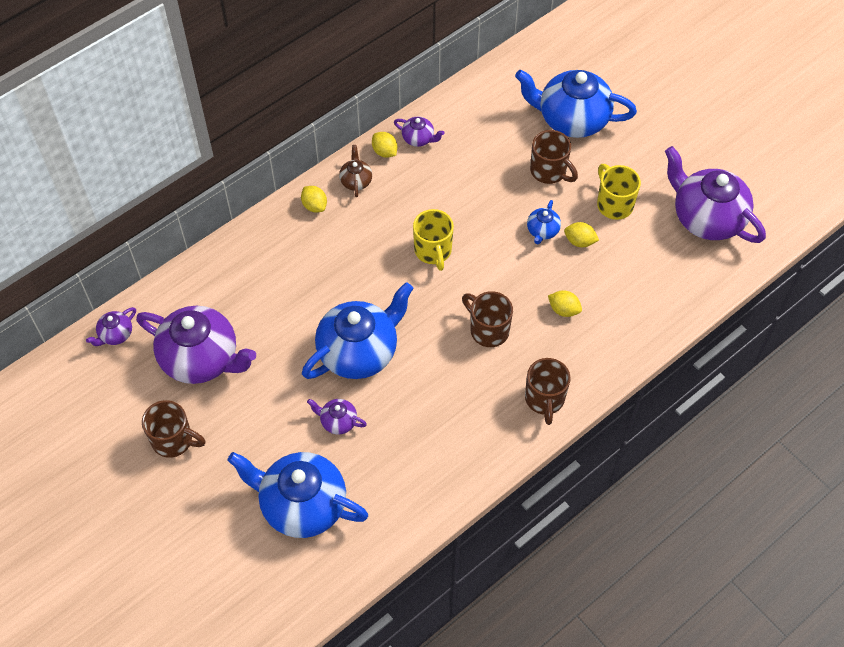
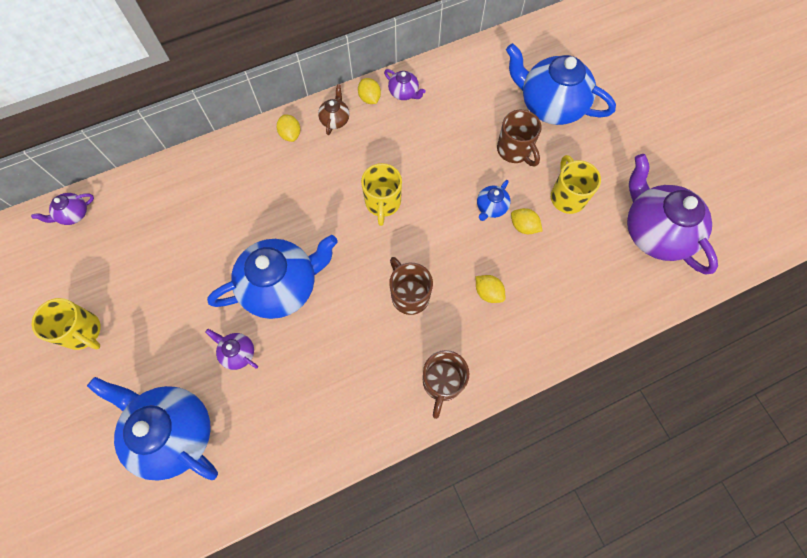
camera: 15 degrees right, 10 degrees up
purple teapot [136,306,256,384] -> none
brown mug [142,400,206,458] -> yellow mug [32,298,101,350]

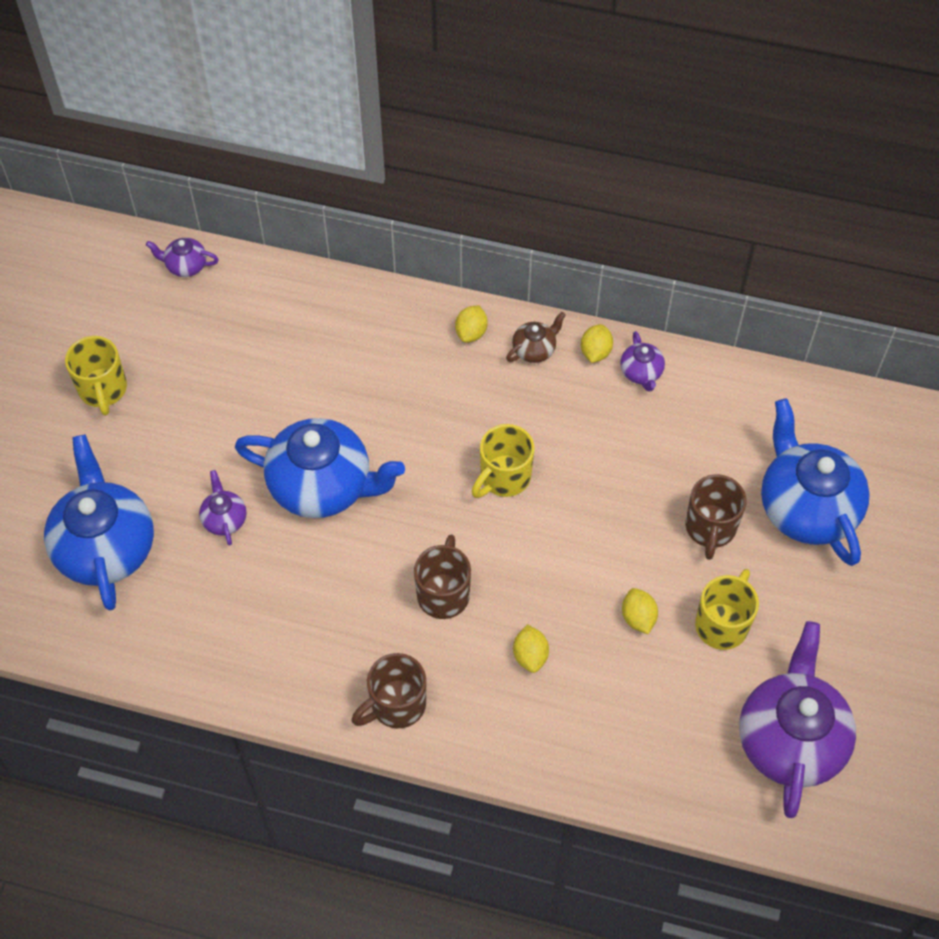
camera: 40 degrees right, 10 degrees down
blue teapot [477,180,511,221] -> none

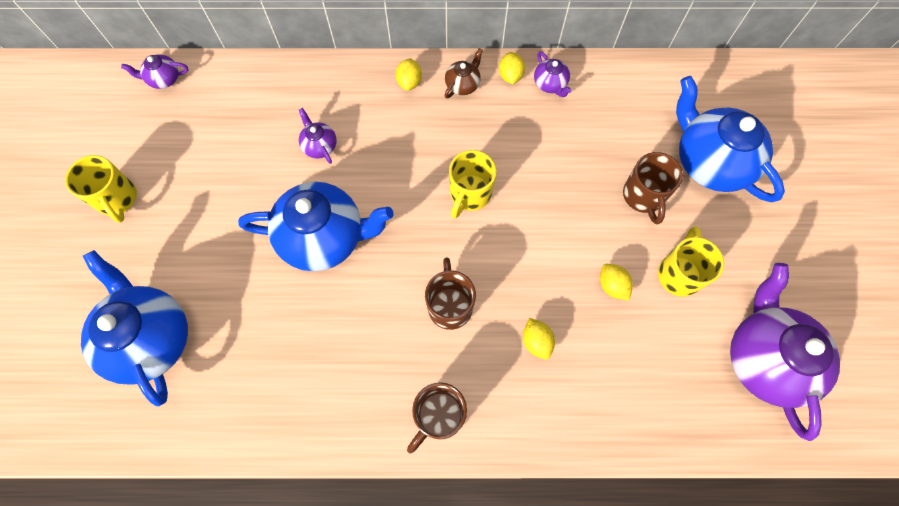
camera: 15 degrees left, 10 degrees up
purple teapot [199,470,246,546] -> purple teapot moved to [299,108,337,164]

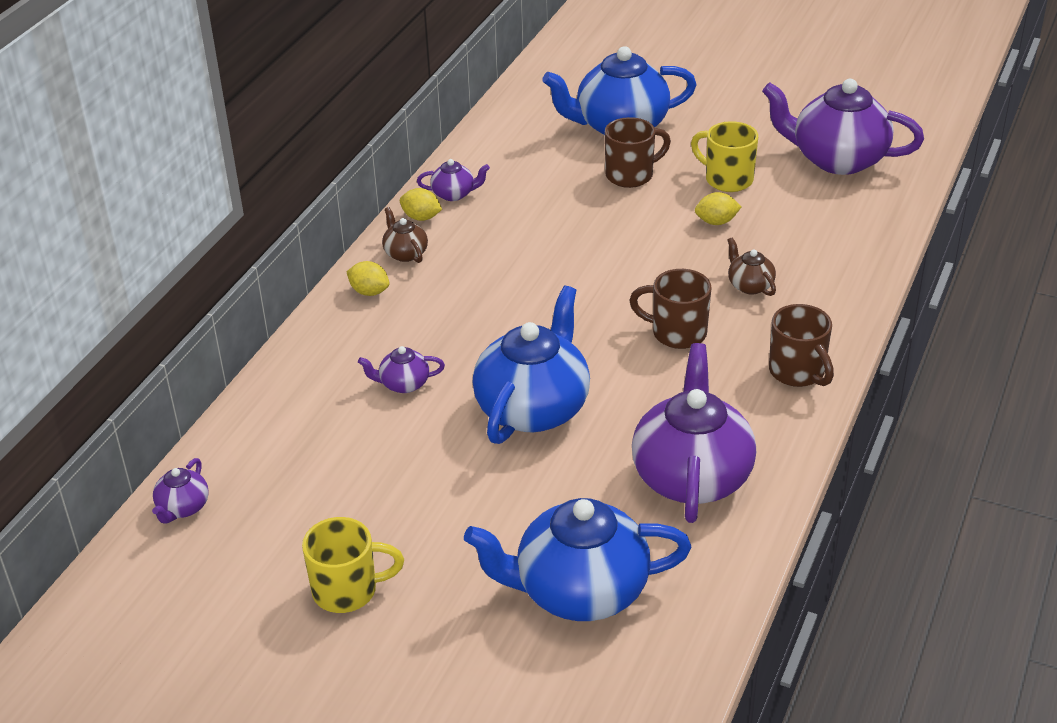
camera: 65 degrees left, 30 degrees down
yellow mug [449,150,497,219] -> none
yellow lemon [523,318,555,360] -> brown teapot [728,237,776,296]
brown mug [623,152,683,224] -> brown mug turned 45 degrees counterclockwise [605,117,671,188]
none -> purple teapot [632,343,756,523]

